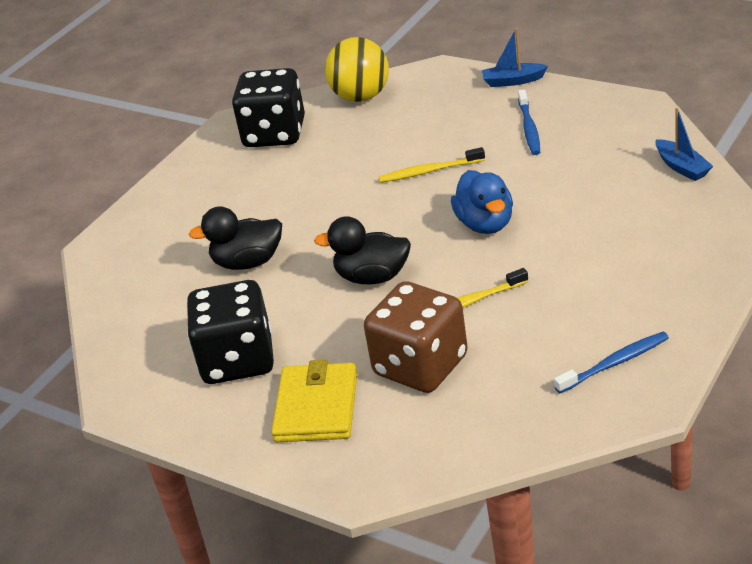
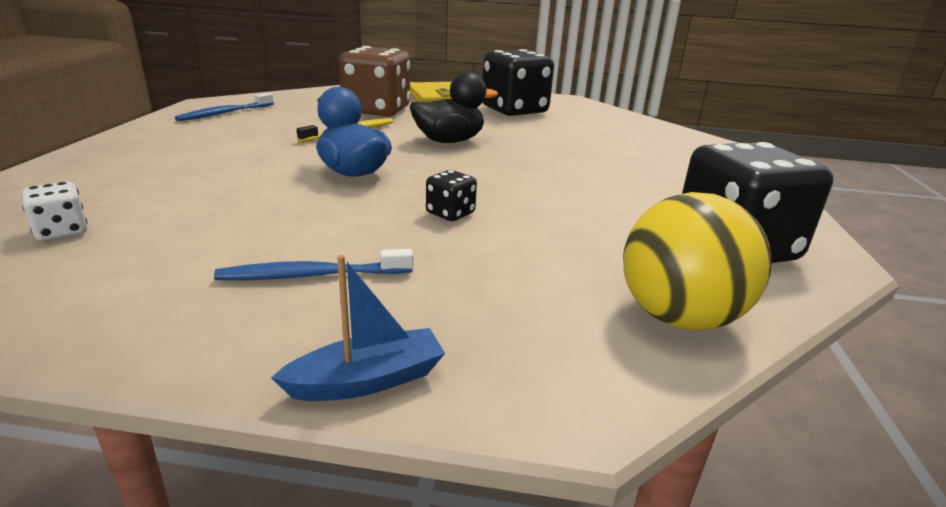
camera: 150 degrees right, 10 degrees down
black duck [189,206,282,270] -> none
yellow toothbrush [379,147,485,183] -> black dice [426,170,477,221]
blue toothbrush [518,89,540,155] -> blue toothbrush turned 75 degrees counterclockwise [214,249,413,280]
blue boat [655,108,713,181] -> white dice [22,181,88,241]

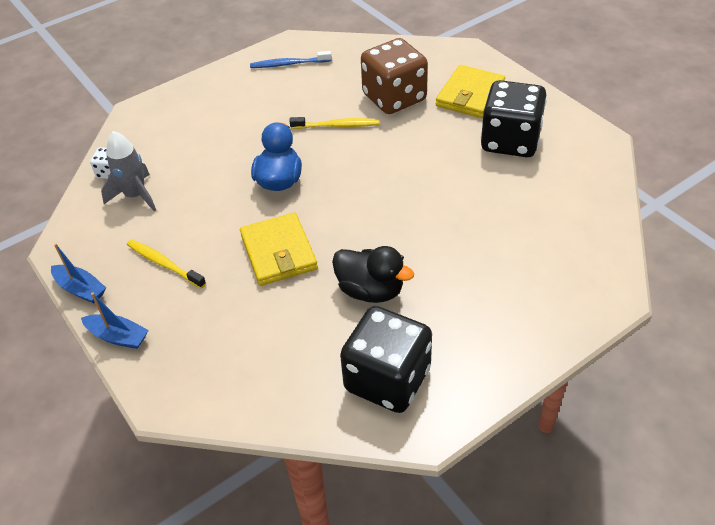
camera: 50 degrees right, 20 degrees up
blue toothbrush [214,249,413,280] -> yellow toothbrush [127,239,206,289]
black duck [410,72,498,143] -> black duck moved to [332,246,414,303]
black dice [426,170,477,221] -> yellow wallet [240,212,318,286]
yellow ball [623,192,771,330] -> none
none -> blue boat [51,244,106,303]
none -> grey rocket [101,131,156,212]

